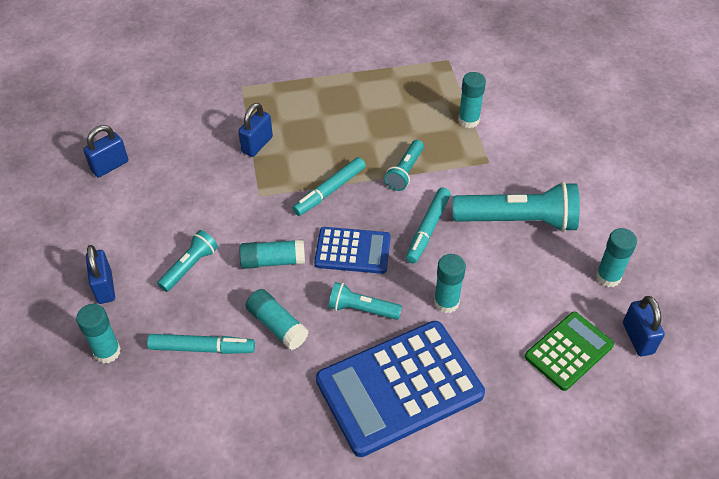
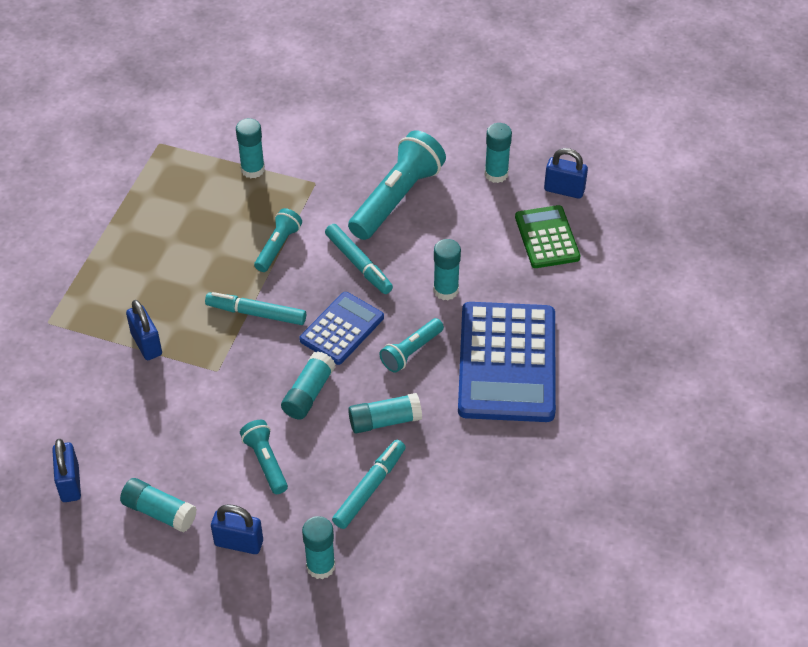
camera: 60 degrees left, 0 degrees up
turquoise marker [292,157,366,216] -> turquoise marker turned 120 degrees clockwise [205,292,306,325]
turquoise flashlight [384,140,424,191] -> turquoise flashlight turned 120 degrees counterclockwise [254,208,302,272]
none -> turquoise glue stick [120,478,197,532]

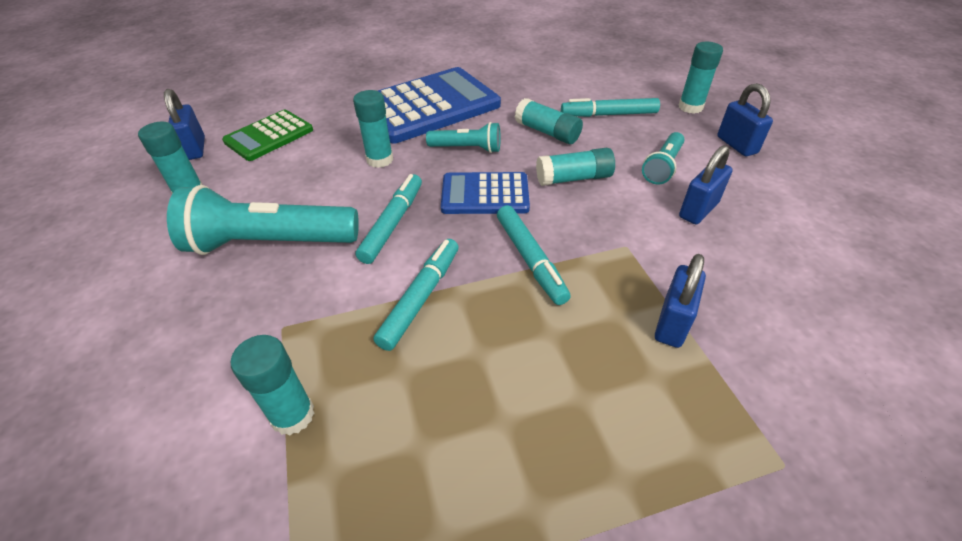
camera: 125 degrees left, 5 degrees down
blue padlock [52,439,81,502] -> blue padlock moved to [679,145,733,224]
turquoise glue stick [120,478,197,532] -> none
turquoise flashlight [254,208,302,272] -> turquoise marker [373,239,459,351]

